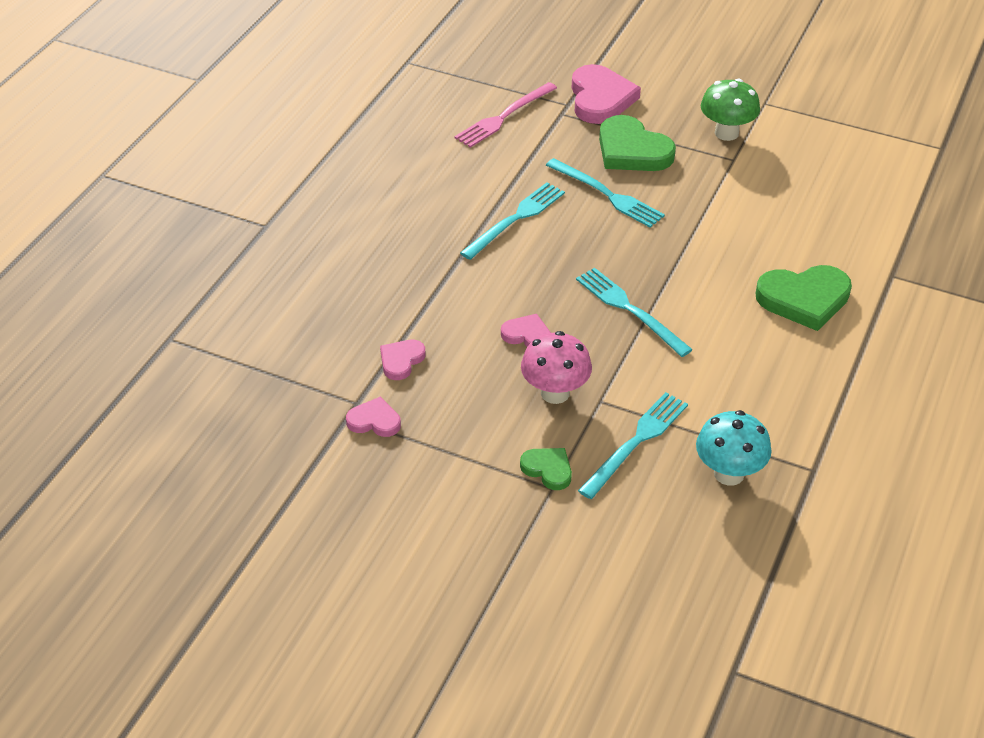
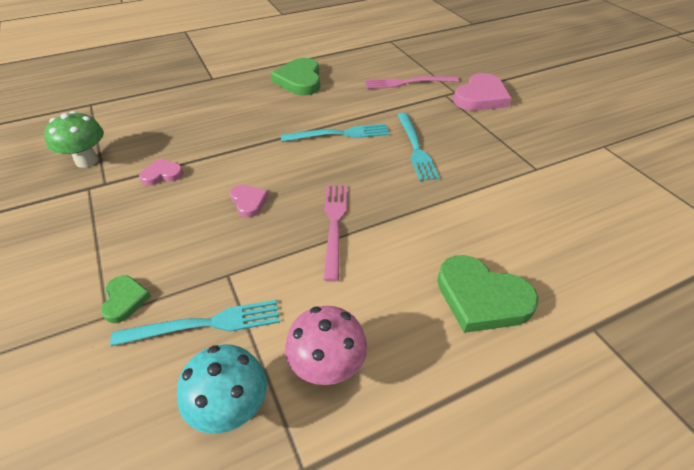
camera: 40 degrees right, 0 degrees up
pink heart [346,396,401,437] -> none
pink mushroom [521,331,592,404] -> pink mushroom moved to [285,306,367,385]
turquoise fork [576,268,693,357] -> pink fork [324,184,347,282]
green heart [599,115,676,171] -> green heart moved to [271,58,321,96]
green mushroom [701,79,760,141] -> green mushroom moved to [44,111,104,168]

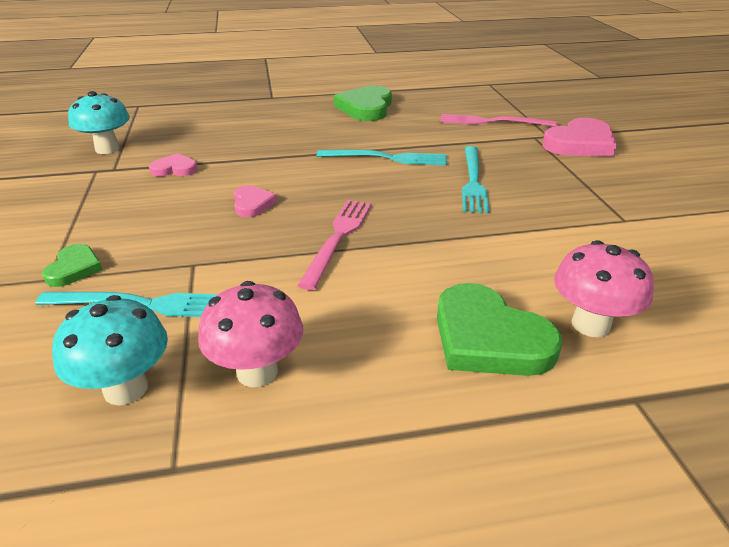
camera: 15 degrees right, 10 degrees down
green mushroom [44,111,104,168] -> turquoise mushroom [68,91,130,154]
none -> pink mushroom [554,240,654,337]

